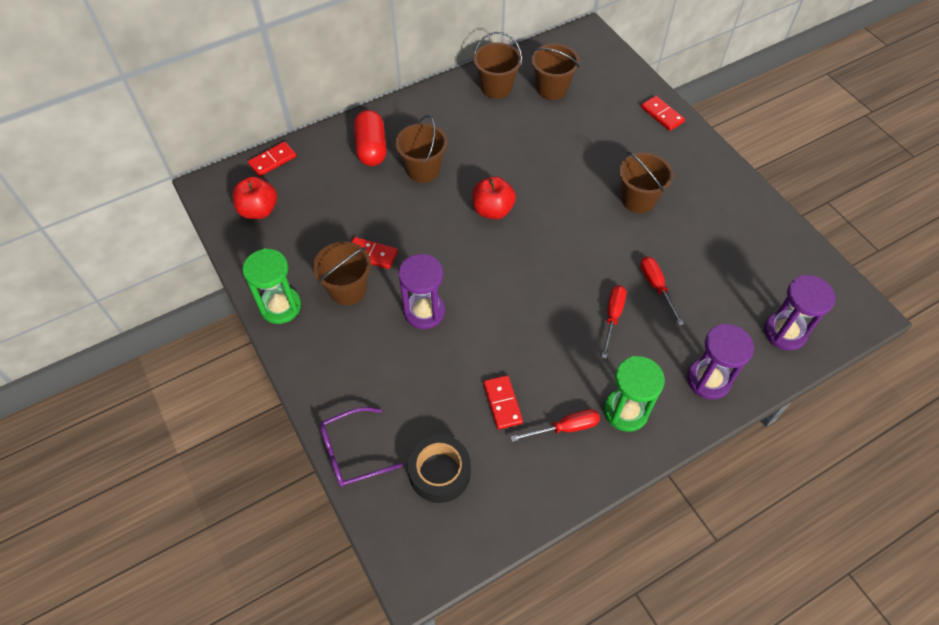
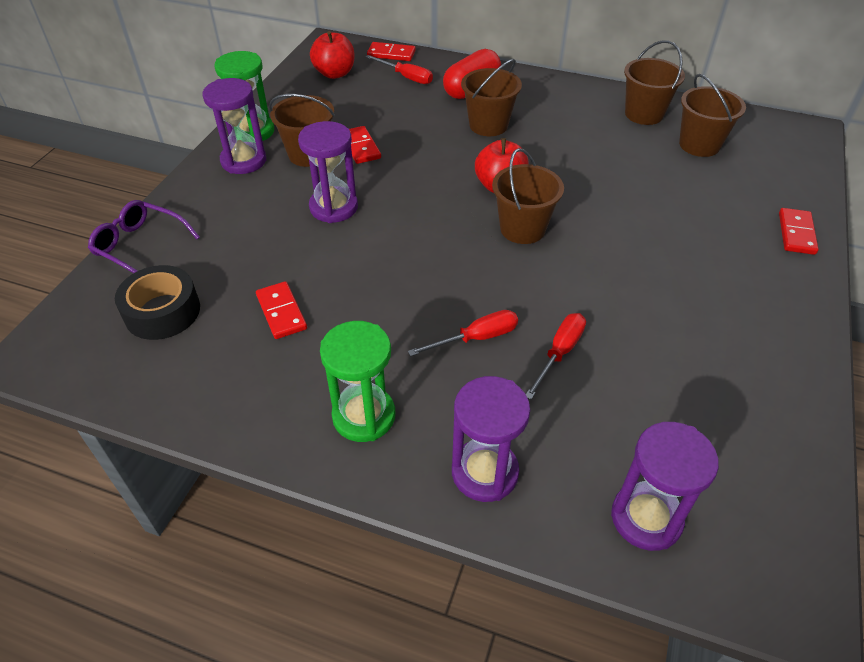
camera: 50 degrees right, 10 degrees down
red domino [483,375,523,430] -> red domino turned 60 degrees counterclockwise [256,281,307,339]
red screwdriver [510,409,600,442] -> red screwdriver moved to [366,55,433,84]
brown bucket [619,152,673,213] -> brown bucket moved to [492,148,564,244]
none -> purple hourglass [203,78,266,174]

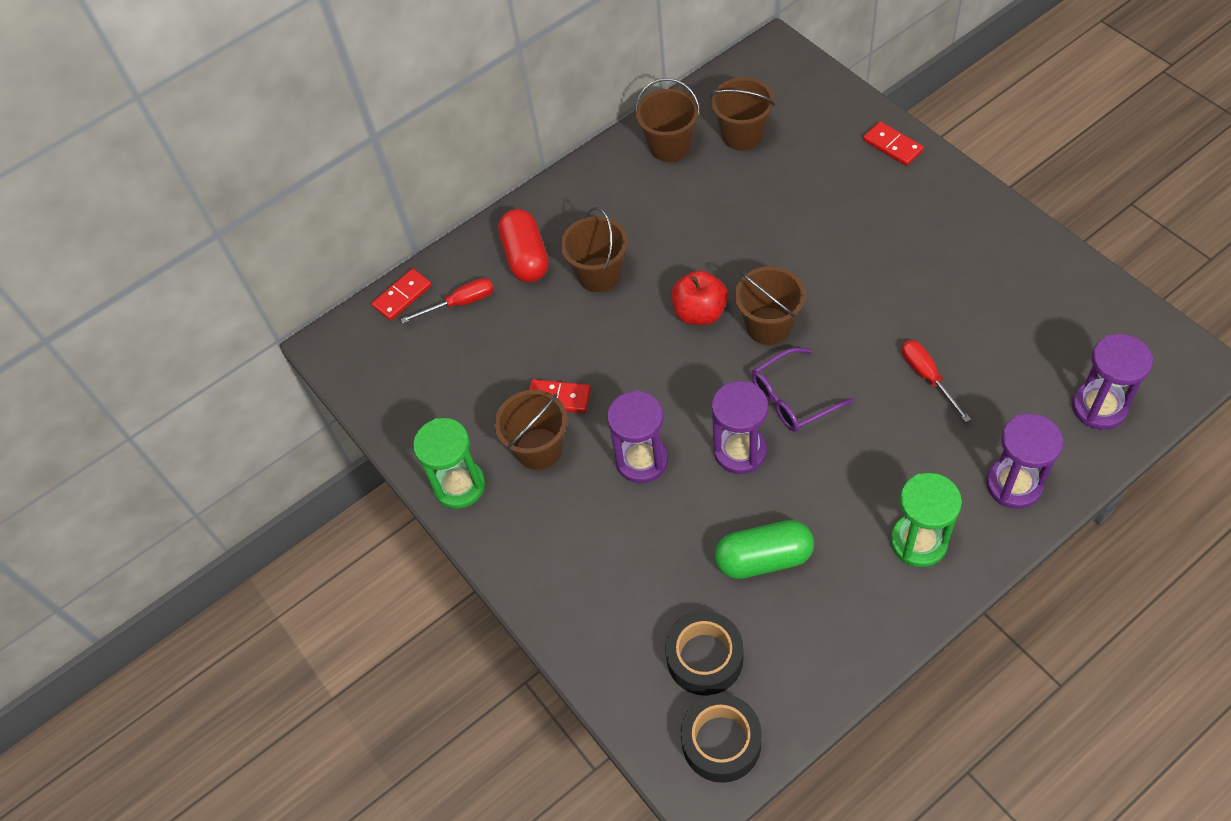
camera: 50 degrees left, 10 degrees up
purple glasses [88,200,200,273] -> purple glasses moved to [752,347,854,432]
purple hourglass [203,78,266,174] -> purple hourglass moved to [712,381,768,474]
red domino [256,281,307,339] -> green capsule [715,520,814,579]
red apple [310,31,354,79] -> none
red screwdriver [408,310,518,357] -> none
none -> black tape [680,694,762,783]

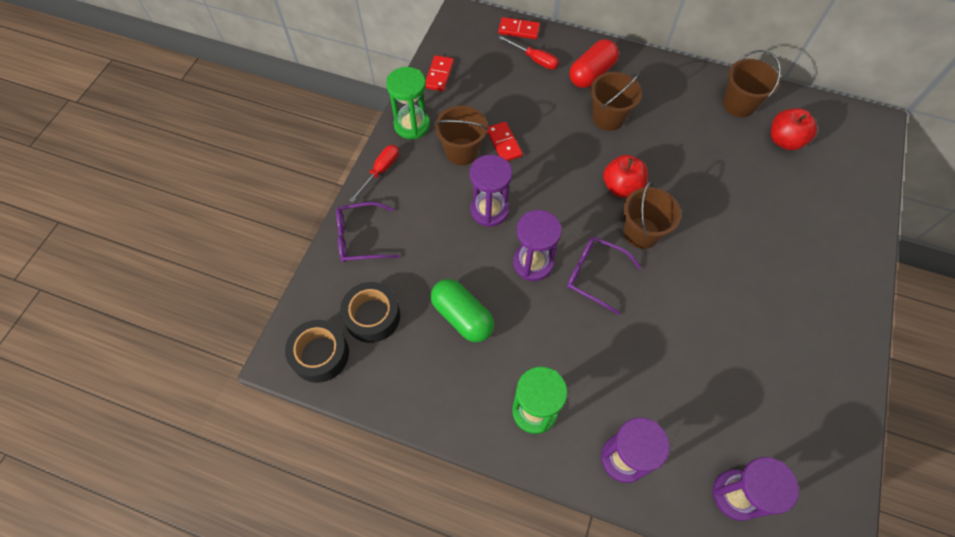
camera: 50 degrees right, 5 degrees up
brown bucket [710,77,775,151] -> red apple [771,109,817,150]
red domino [863,121,924,166] -> red domino moved to [425,55,454,91]
red screwdriver [902,340,971,422] -> red screwdriver moved to [349,145,399,203]
none -> purple glasses [336,202,400,262]

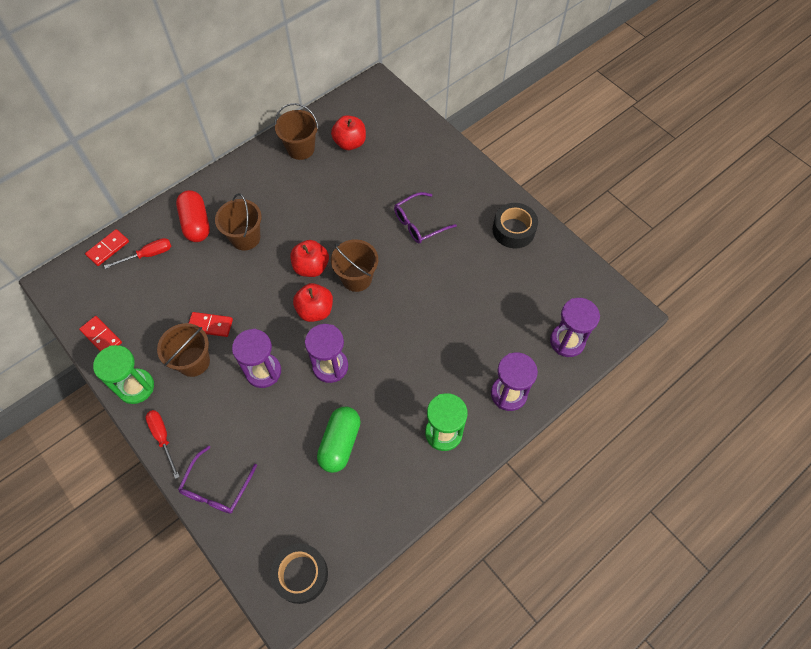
camera: 60 degrees left, 0 degrees up
black tape [340,282,400,343] -> black tape moved to [492,203,538,248]
green capsule [431,279,494,342] -> green capsule turned 60 degrees counterclockwise [317,407,361,473]
purple glasses [567,237,641,315] -> purple glasses moved to [394,192,457,243]
none -> red apple [293,283,333,322]

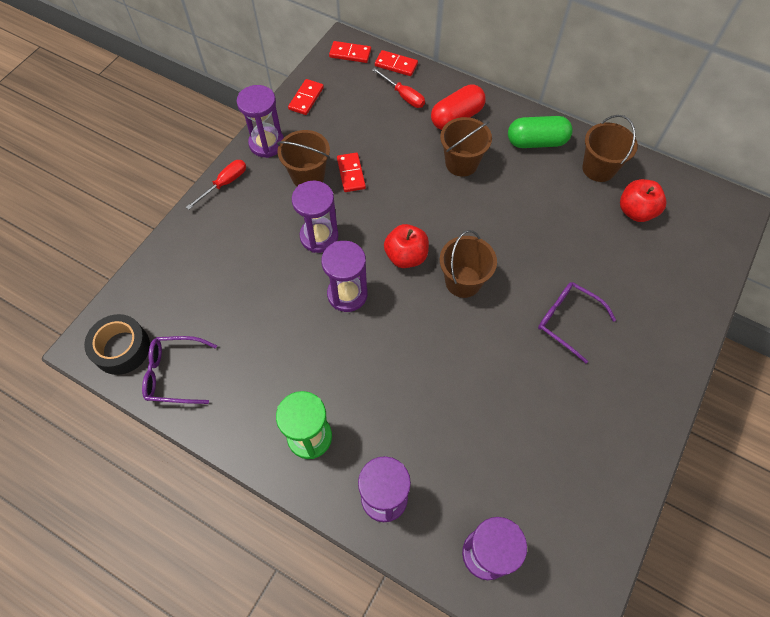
camera: 70 degrees right, 0 degrees up
green hourglass [93,345,154,404] -> purple hourglass [237,85,284,158]
purple glasses [178,446,257,514] -> purple glasses moved to [142,336,217,404]
red apple [291,240,329,277] -> none
green capsule [317,407,361,473] -> green capsule moved to [508,116,573,148]
black tape [492,203,538,248] -> none
none -> red domino [329,41,371,63]

